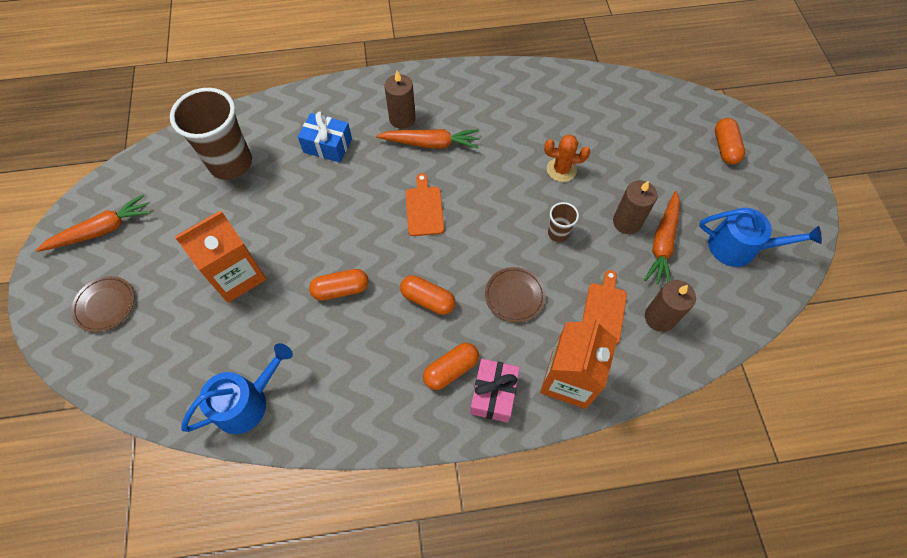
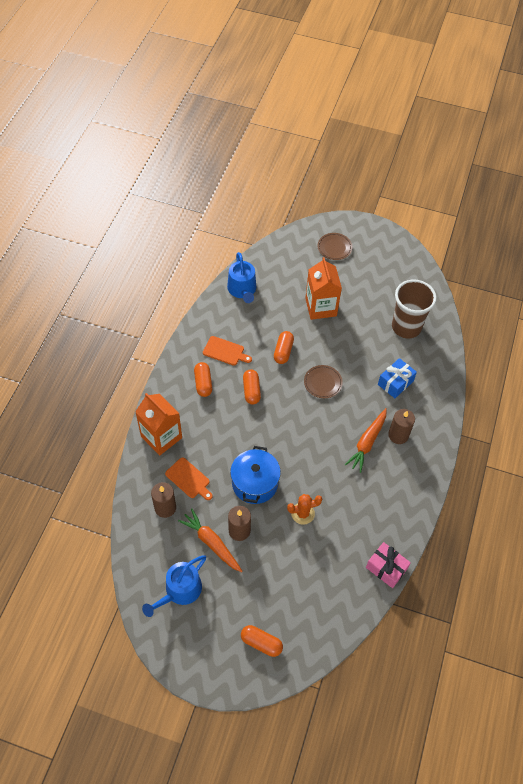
camera: 115 degrees right, 5 degrees down
orange carrot [36,195,151,252] -> none
orange capsule [400,275,455,315] -> orange capsule turned 60 degrees counterclockwise [243,370,261,404]
orange cutting board [406,173,444,236] -> orange cutting board moved to [203,336,252,366]
pink gift [470,359,520,423] -> pink gift moved to [366,542,411,588]
brown plate [485,267,545,323] -> brown plate moved to [304,365,343,398]
orange cactus [544,134,590,182] -> orange cactus turned 45 degrees clockwise [287,494,322,525]
brown cup [548,202,579,242] -> blue pot [230,446,281,504]

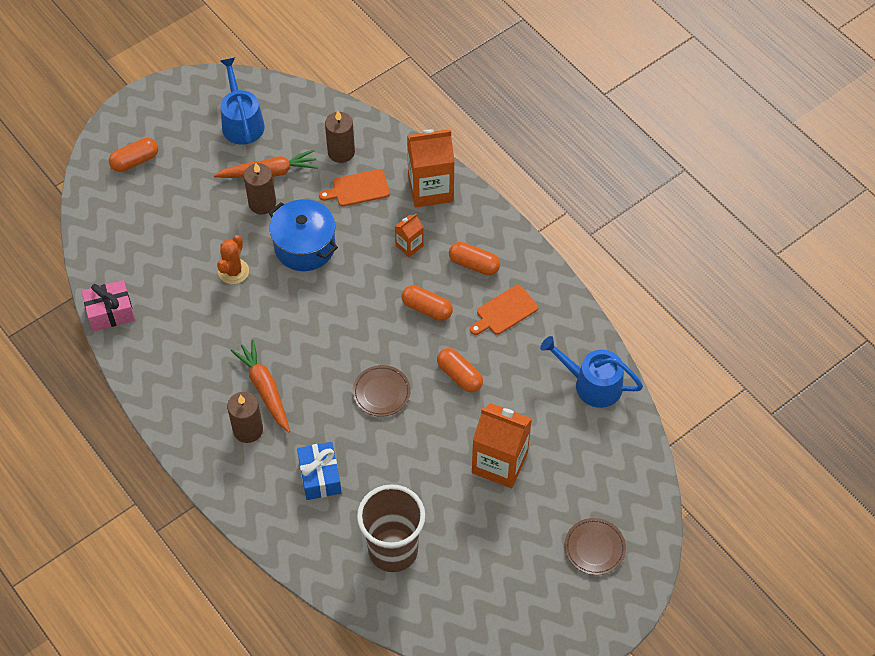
camera: 125 degrees right, 0 degrees up
none -> orange carton [395,214,424,257]

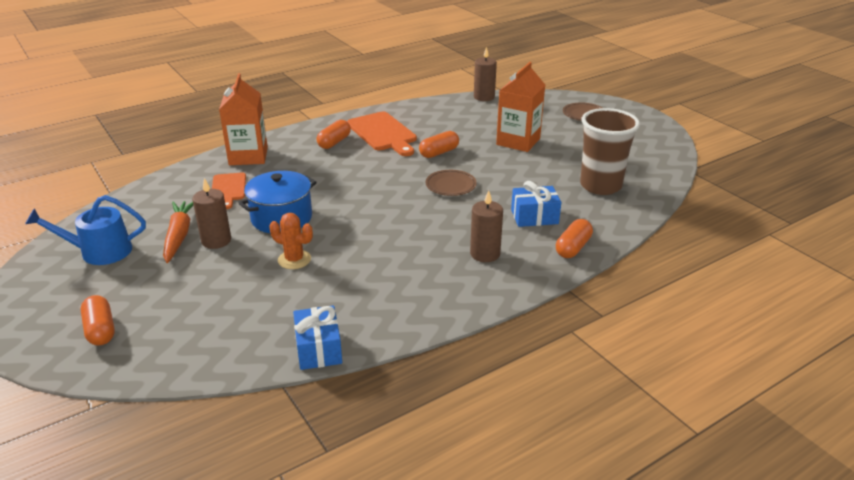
camera: 85 degrees left, 25 degrees down
pink gift [82,280,135,331] -> blue gift [293,305,342,370]
orange carrot [230,340,290,433] -> none
brown candle [325,111,355,163] -> brown candle moved to [474,47,497,101]
orange carton [395,214,424,257] -> none
orange capsule [402,285,453,321] -> orange capsule moved to [556,219,593,258]
orange cutting board [470,285,538,335] -> orange cutting board [347,112,417,156], size x1.62
blue watering can [540,336,643,408] -> none

